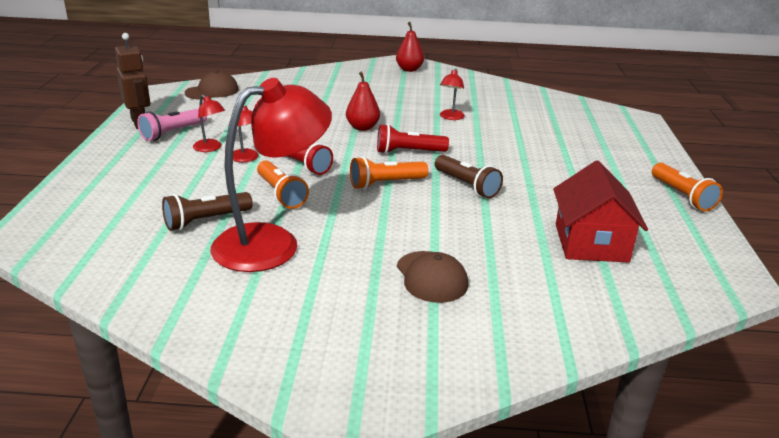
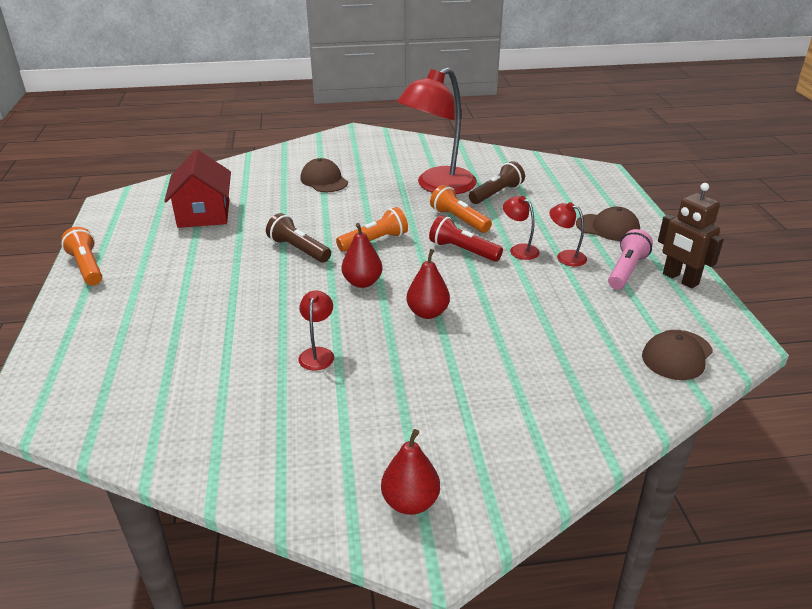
camera: 170 degrees right, 5 degrees up
red flashlight [377,124,449,154] -> red pear [342,223,382,288]
none -> brown cap [576,207,640,241]

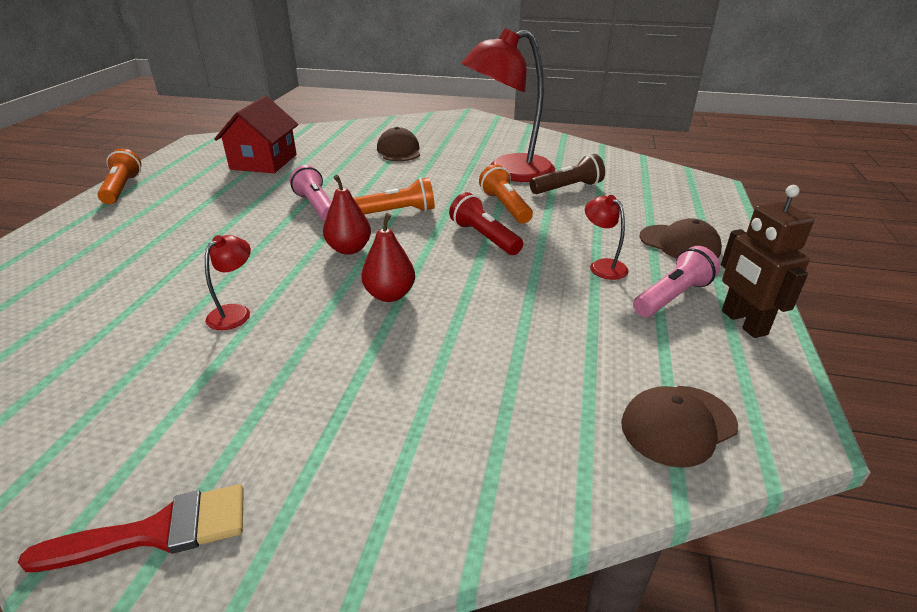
camera: 20 degrees right, 0 degrees up
brown flashlight [266,213,331,263] -> pink flashlight [290,165,332,221]
red pear [381,429,440,515] -> red brush [18,484,244,572]
red lamp [503,196,539,260] -> none

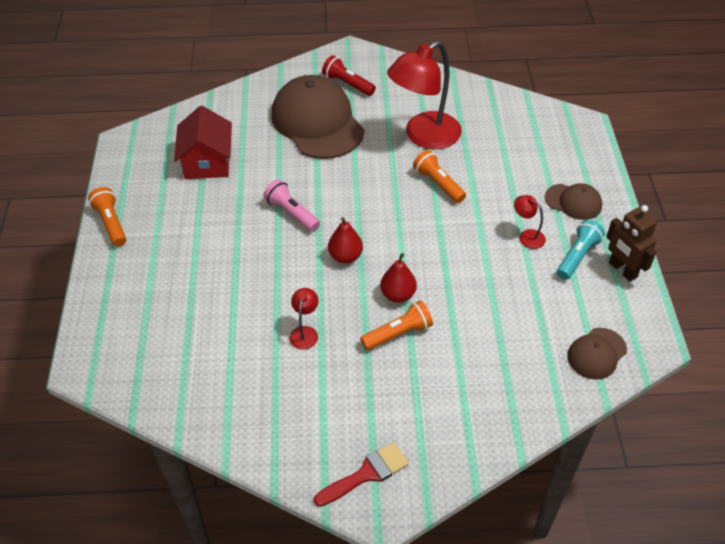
camera: 15 degrees left, 15 degrees up
orange flashlight [354,177,435,215] -> orange flashlight moved to [360,301,433,350]
brown cap [377,127,420,161] -> brown cap [271,75,364,159], size x2.08
red flashlight [449,192,523,255] -> red flashlight moved to [322,55,376,96]
brown flashlight [530,154,605,194] -> none
pink flashlight [633,246,720,317] -> turquoise flashlight [557,220,605,280]

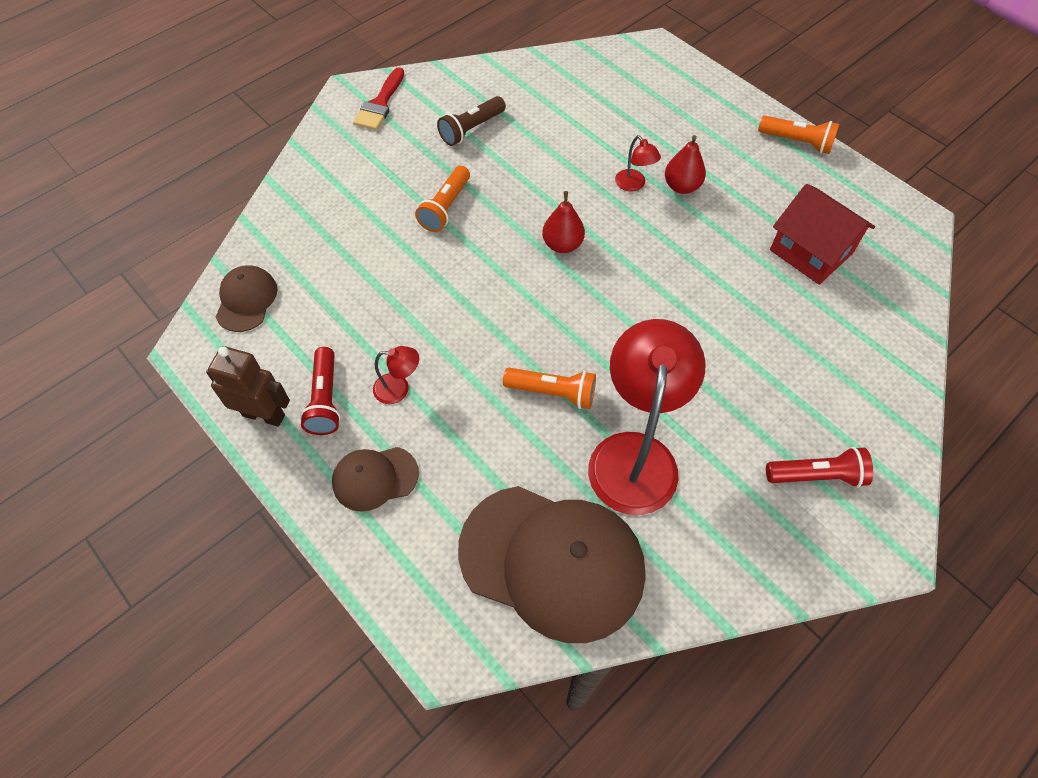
camera: 140 degrees right, 10 degrees up
pink flashlight [263,179,320,232] -> none
brown cap [271,75,364,159] -> brown cap moved to [458,486,645,643]
red lamp [289,288,318,350] -> red lamp moved to [615,135,661,192]
red pear [380,253,417,302] -> red pear moved to [665,135,706,194]
turquoise flashlight [557,220,605,280] -> red flashlight [300,347,341,435]
none -> brown flashlight [437,96,506,146]

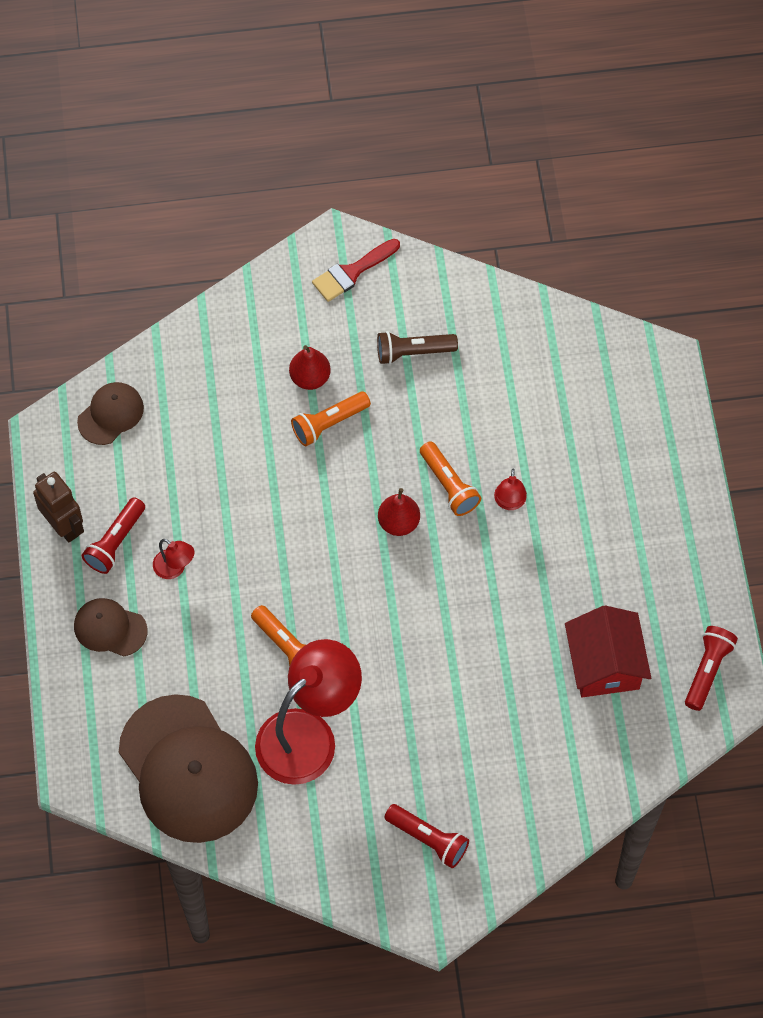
camera: 35 degrees right, 5 degrees up
red pear [665,135,706,194] -> red pear moved to [289,345,331,390]
orange flashlight [758,116,839,154] -> orange flashlight moved to [420,441,481,516]
none -> red flashlight [685,626,738,711]

